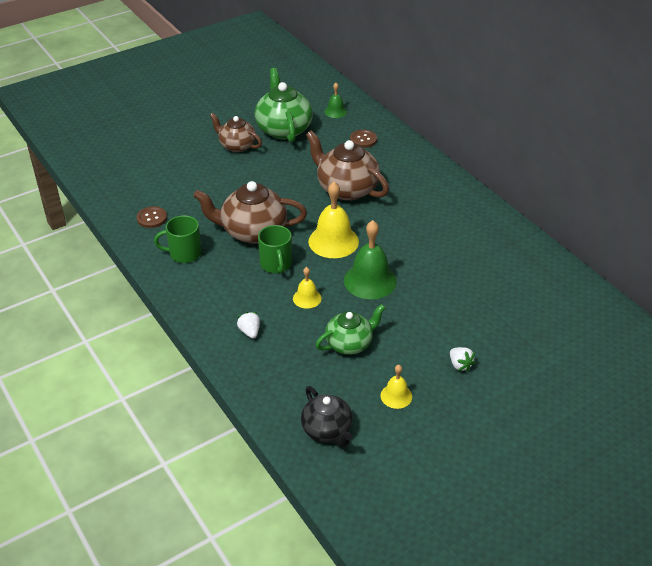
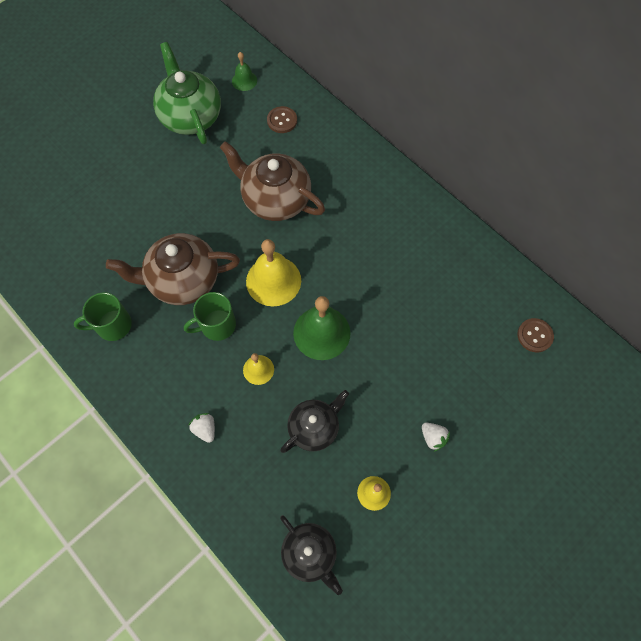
camera: 10 degrees left, 25 degrees up
brown button [137,206,167,228] -> brown button moved to [517,318,554,352]
brown teapot [209,113,262,152] -> none
green mug [258,225,292,273] -> green mug turned 90 degrees clockwise [184,292,236,341]
green teapot [316,304,385,355] -> black teapot [280,390,349,453]

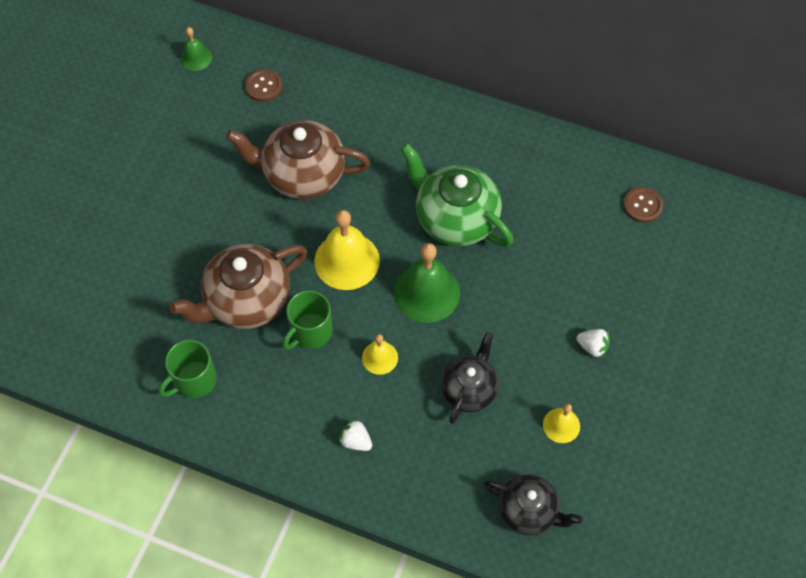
camera: 25 degrees left, 5 degrees down
green teapot [153,42,221,144] -> green teapot moved to [400,143,514,247]

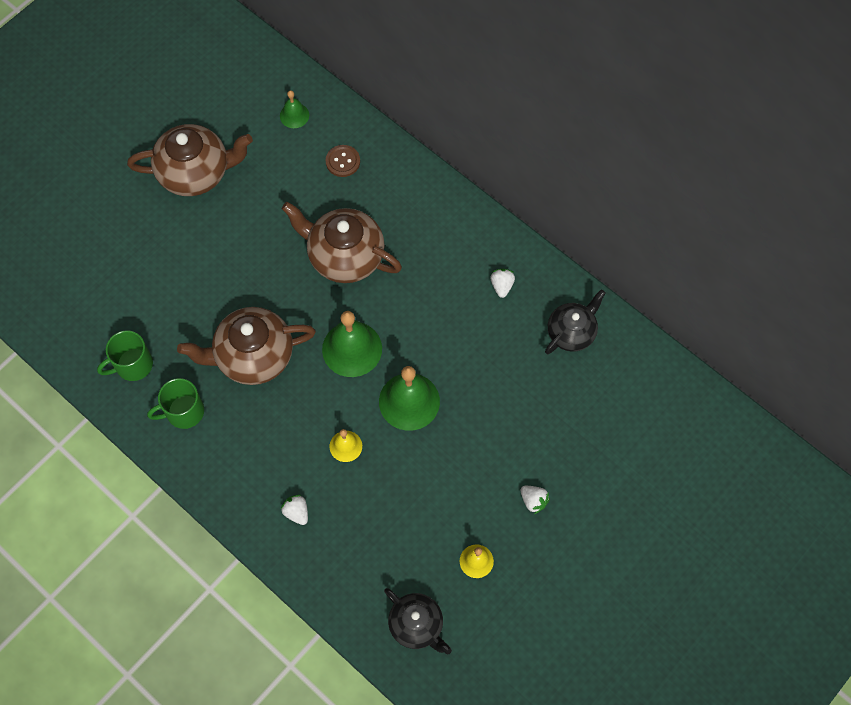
camera: 20 degrees right, 5 degrees up
green mug [282,290,333,350] -> green mug moved to [97,330,153,381]
yellow bell [314,210,380,290] -> green bell [322,311,382,377]
green teapot [400,143,514,247] -> none
black teapot [440,332,499,424] -> black teapot moved to [545,290,606,354]
brown button [623,187,663,223] -> none
none -> brown teapot [127,124,253,196]
none -> white strawberry [490,269,515,298]

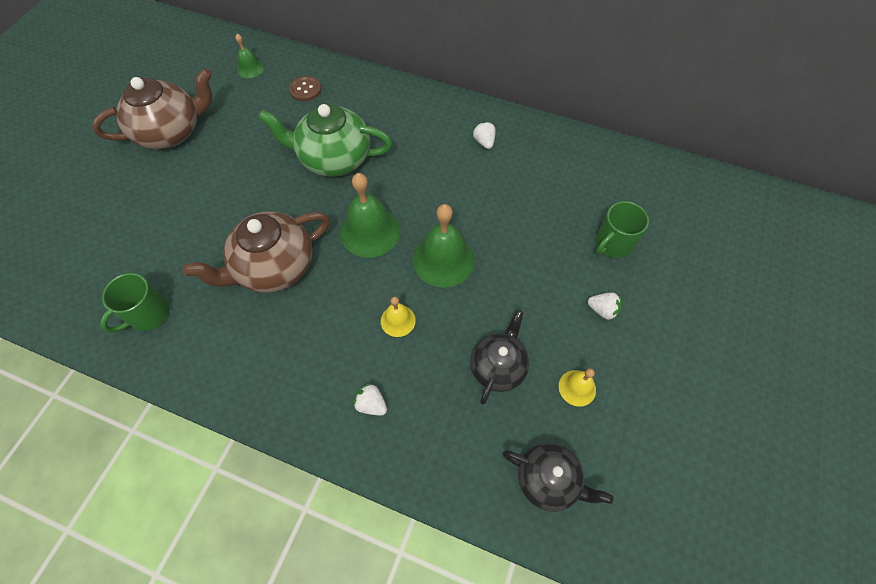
camera: 20 degrees left, 5 degrees down
green mug [147,378,204,429] -> green mug moved to [596,201,649,258]
brown teapot [282,202,402,283] -> green teapot [258,104,392,177]
black teapot [545,290,606,354] -> black teapot moved to [470,310,529,404]

